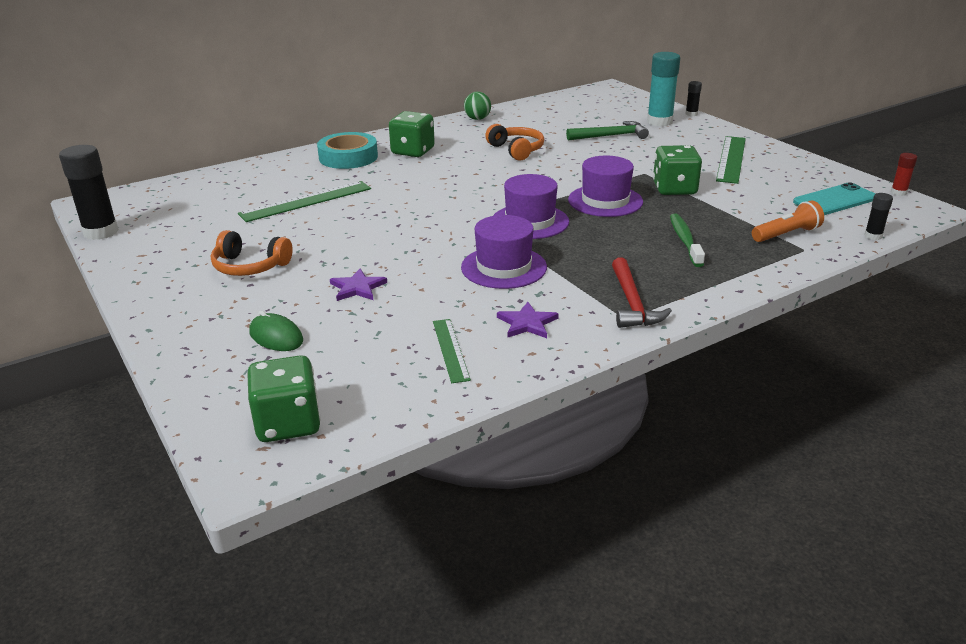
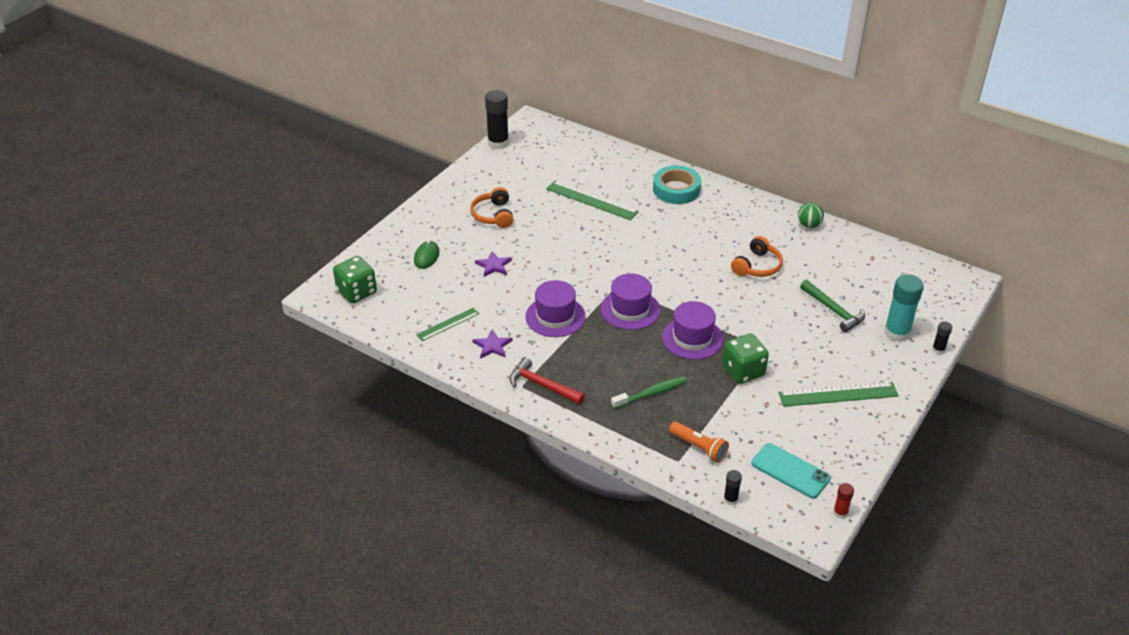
camera: 65 degrees right, 10 degrees up
green dice [389,111,435,157] -> none
red hammer [612,257,672,328] -> red hammer turned 60 degrees clockwise [509,357,585,405]

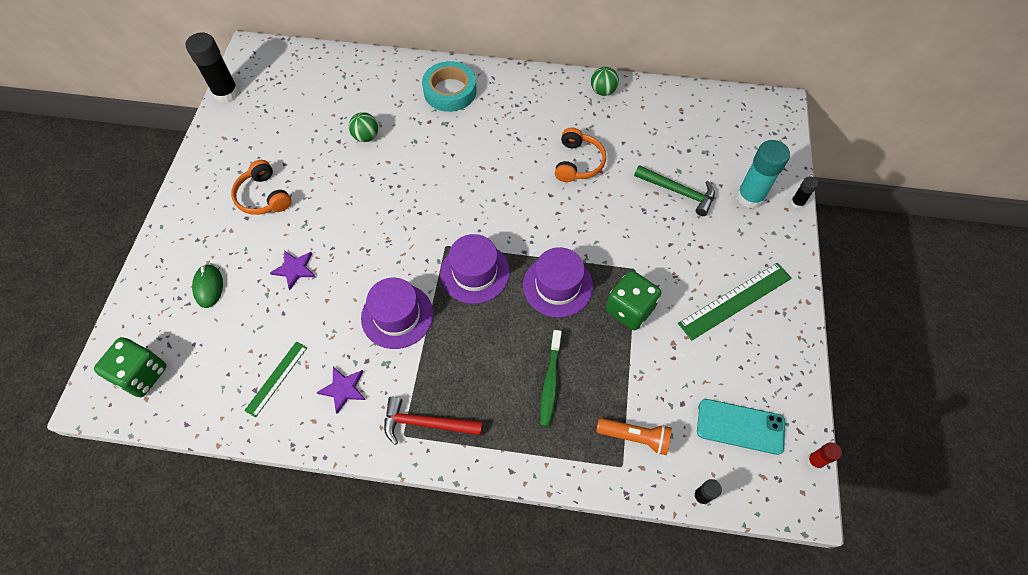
camera: 25 degrees left, 20 degrees up
green ruler [546,181,639,220] -> green ball [349,112,378,142]
green toothbrush [611,376,687,409] -> green toothbrush turned 150 degrees clockwise [540,330,562,427]

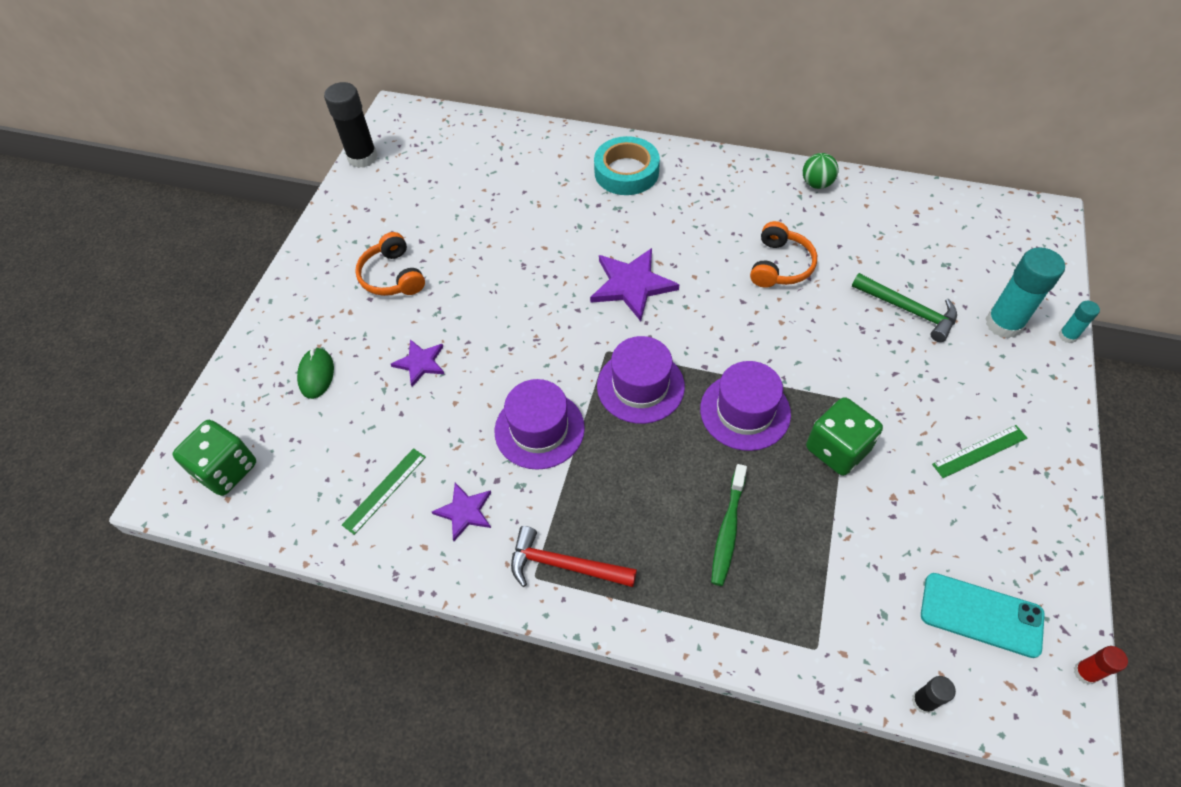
camera: 10 degrees right, 5 degrees down
green ball [349,112,378,142] -> none
orange flashlight [596,418,672,455] -> none
green ruler [678,263,792,341] -> green ruler [932,425,1027,478], size x0.61
black glue stick [791,177,818,209] -> turquoise glue stick [1059,301,1100,343]
none -> purple star [590,248,679,321]

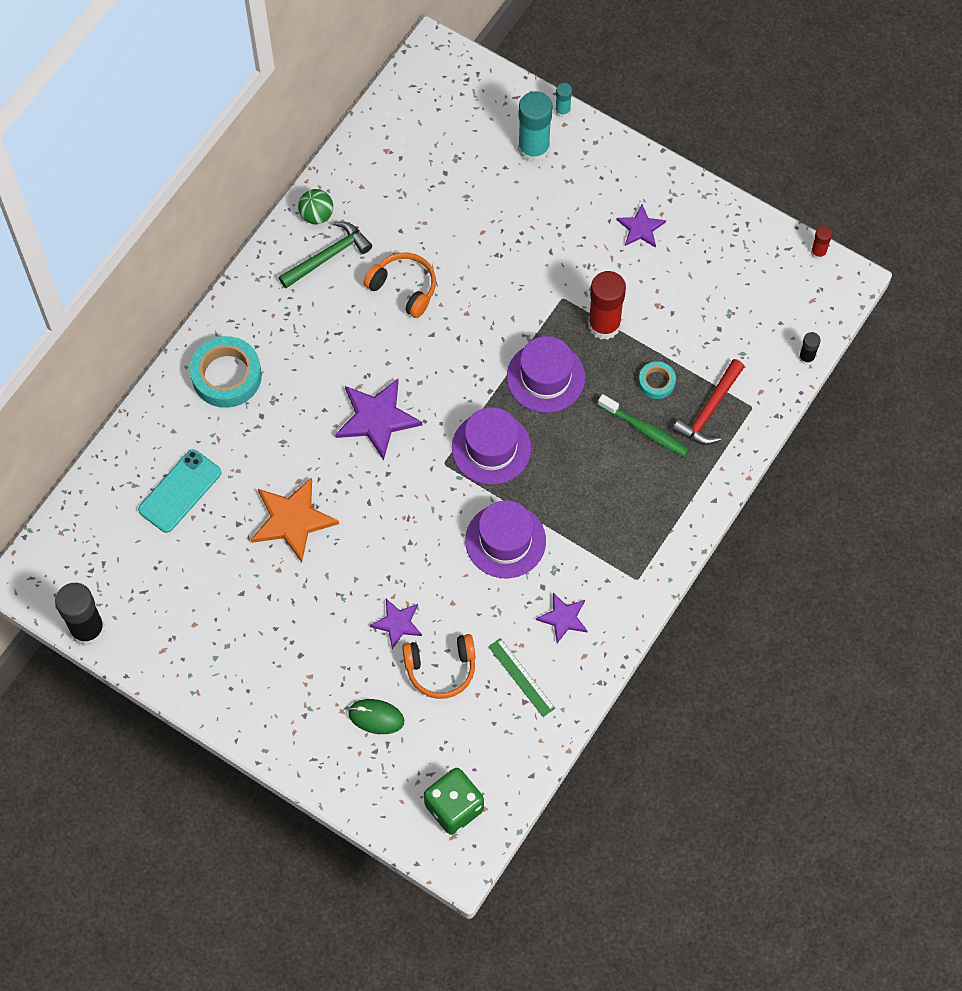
camera: 75 degrees left, 10 degrees up
orange headphones [355,232,425,296] -> orange headphones moved to [402,634,475,699]
red hammer [511,526,637,587] -> red hammer moved to [672,359,745,445]
green dice [806,397,883,476] -> red glue stick [588,271,626,340]
green hammer [852,273,957,342] -> green hammer moved to [278,221,372,288]
turquoise phone [921,573,1045,658] -> turquoise phone moved to [138,449,221,533]
green ruler [932,425,1027,478] -> purple star [617,204,666,248]
none -> orange star [251,477,339,562]
none -> turquoise tape [639,361,676,399]

